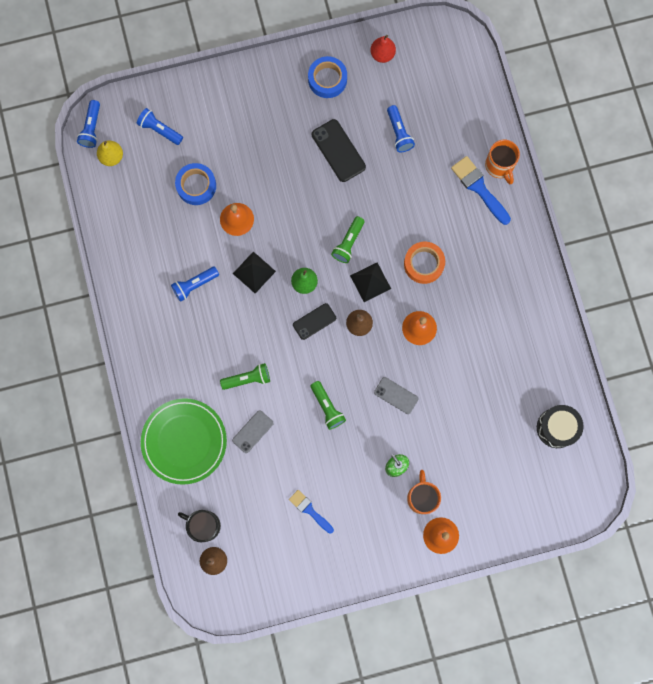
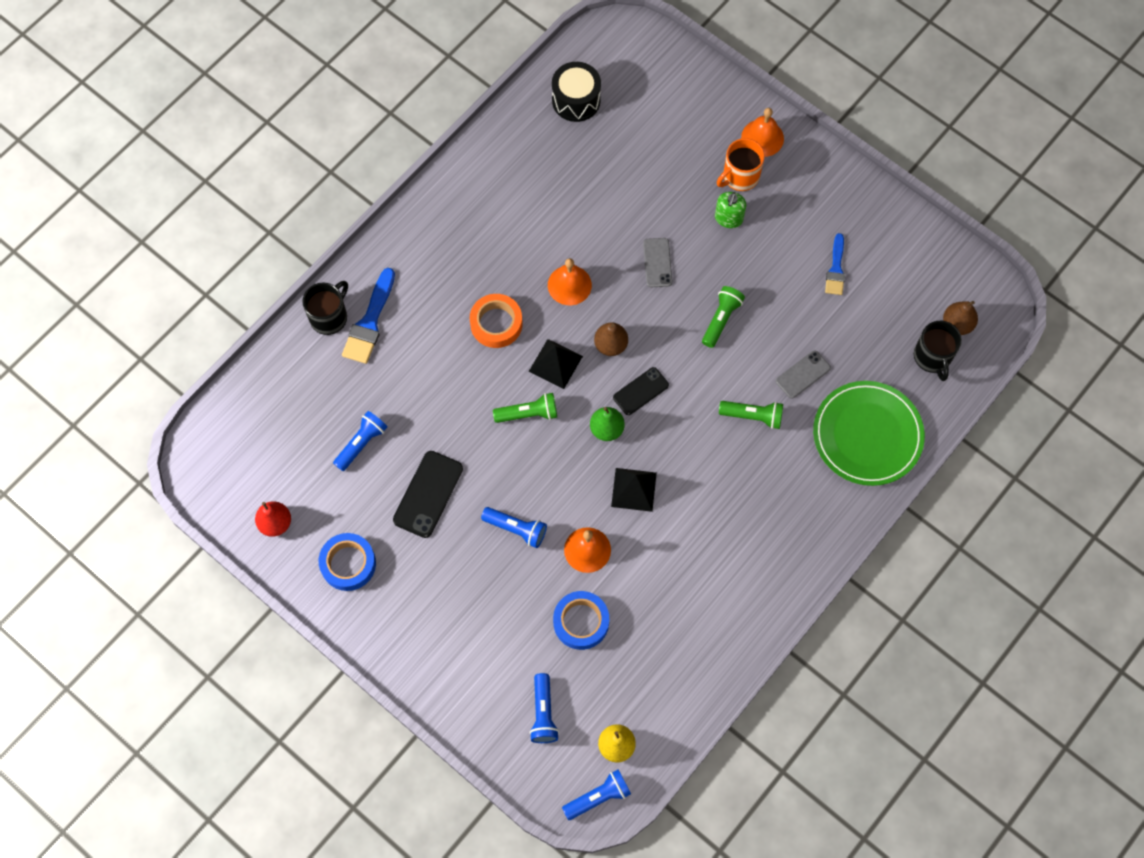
camera: 125 degrees left, 10 degrees down
blue flashlight [171,267,219,302] -> blue flashlight moved to [481,507,547,548]
green flashlight [220,363,270,390] -> green flashlight turned 150 degrees clockwise [719,401,783,429]
grey phone [232,410,273,453] -> grey phone turned 45 degrees counterclockwise [776,351,831,399]
black phone [293,303,336,340] -> black phone turned 60 degrees counterclockwise [613,367,669,415]
orange mug [485,140,520,184] -> black mug [302,281,348,335]

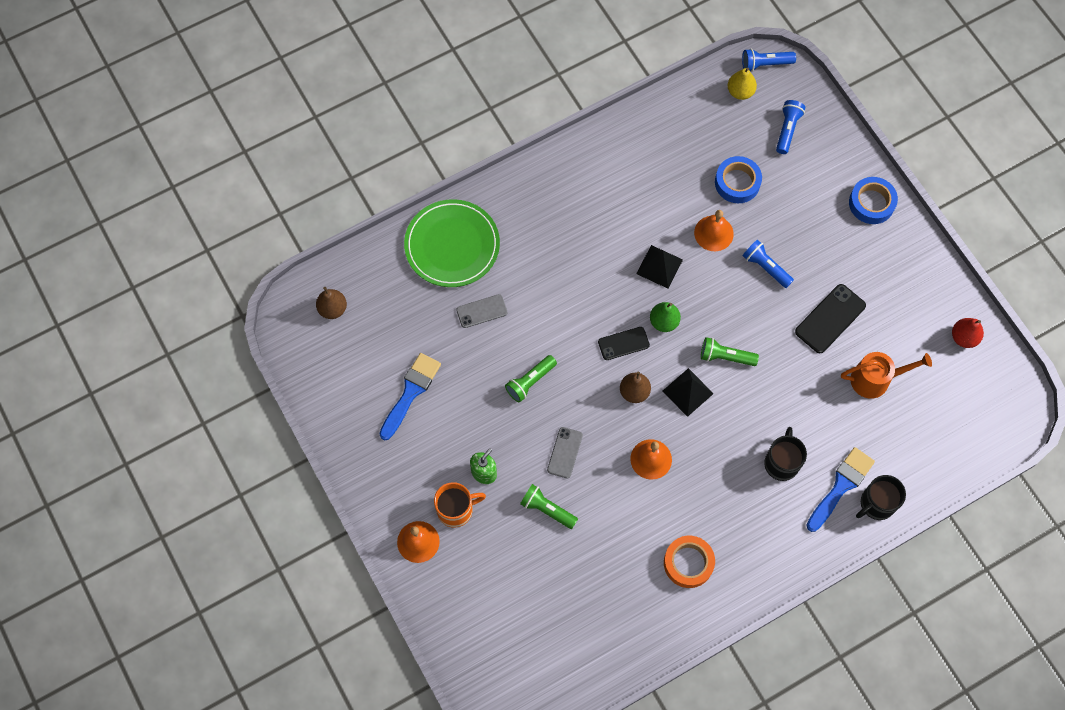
camera: 160 degrees left, 0 degrees up
blue tape [319,533,376,591] -> blue tape moved to [849,177,898,224]
blue flashlight [333,411,388,471] -> orange watering can [841,352,932,399]
orange tape [470,294,523,348] -> orange tape moved to [664,536,715,588]
black drum [552,62,601,122] -> none
green flashlight [719,401,783,429] -> green flashlight moved to [520,484,578,529]
blue brush [825,233,845,295] -> blue brush [379,353,441,440], size x1.54
black mug [914,321,962,381] -> black mug moved to [764,427,807,481]

